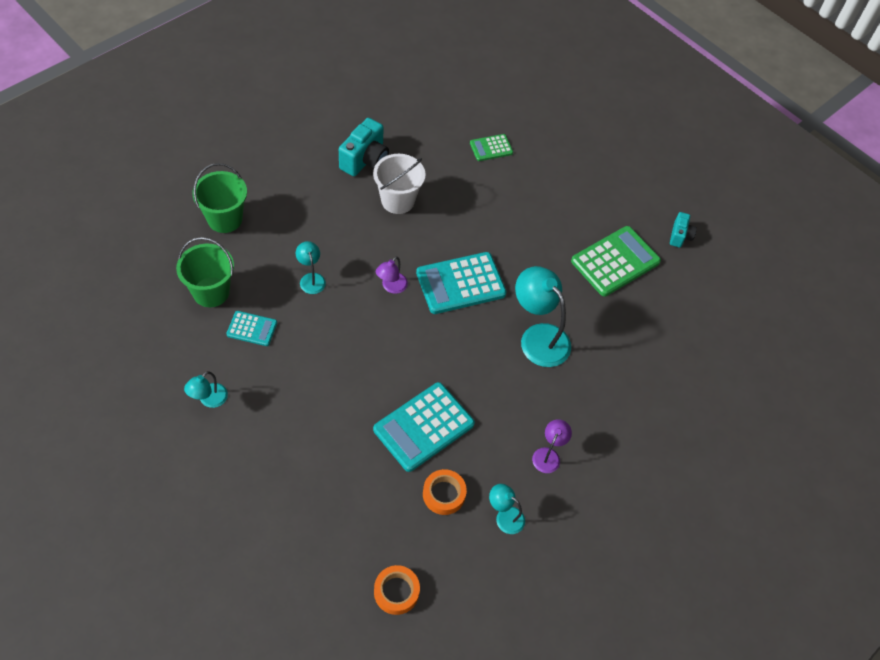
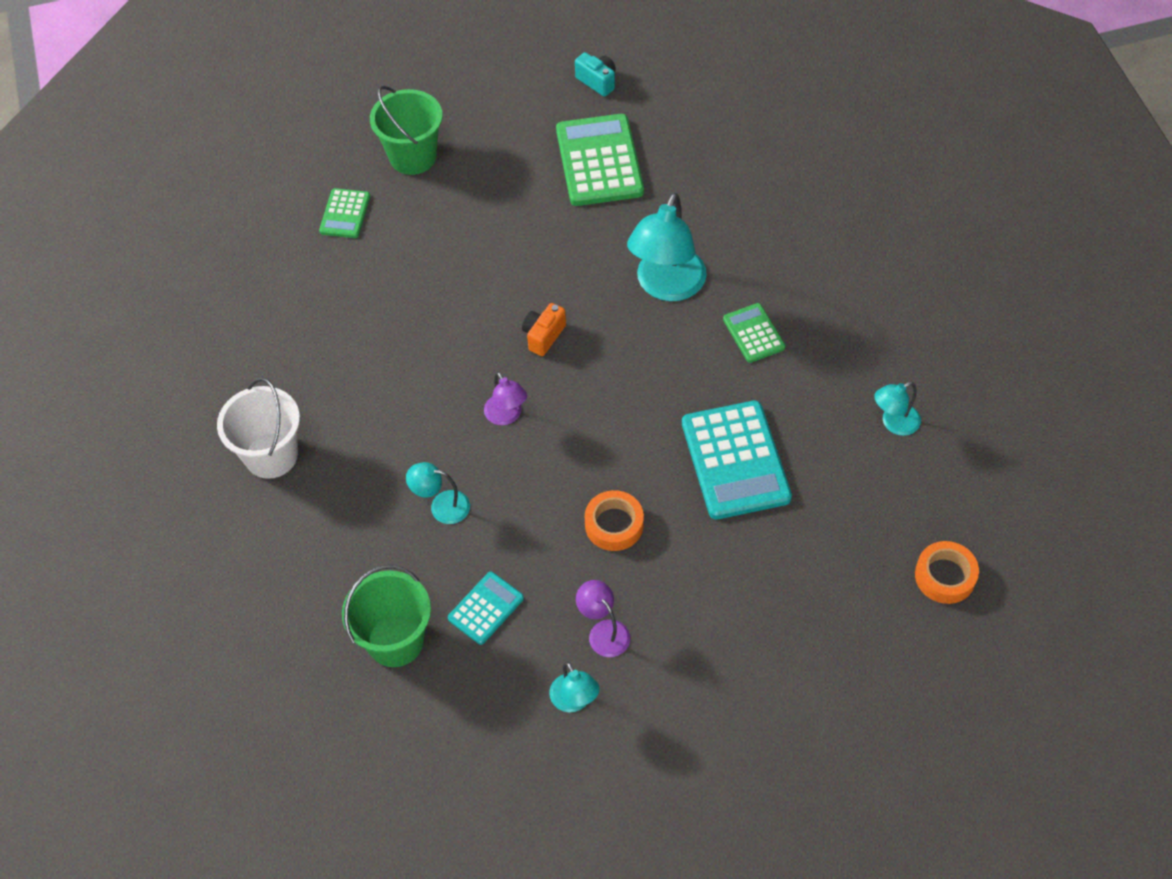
camera: 55 degrees left, 0 degrees up
green bucket [192,163,247,233] -> green bucket moved to [370,86,442,175]
turquoise camera [339,118,389,176] -> none
white bucket [373,154,425,214] -> white bucket moved to [217,378,300,479]
turquoise calculator [416,252,506,314] -> orange camera [522,303,566,356]
orange tape [423,469,467,515] -> orange tape moved to [585,490,644,551]
turquoise lamp [515,266,571,367] -> turquoise lamp turned 60 degrees counterclockwise [627,193,707,301]
purple lamp [532,419,572,473] -> purple lamp moved to [576,580,630,657]
none -> green calculator [723,303,786,363]

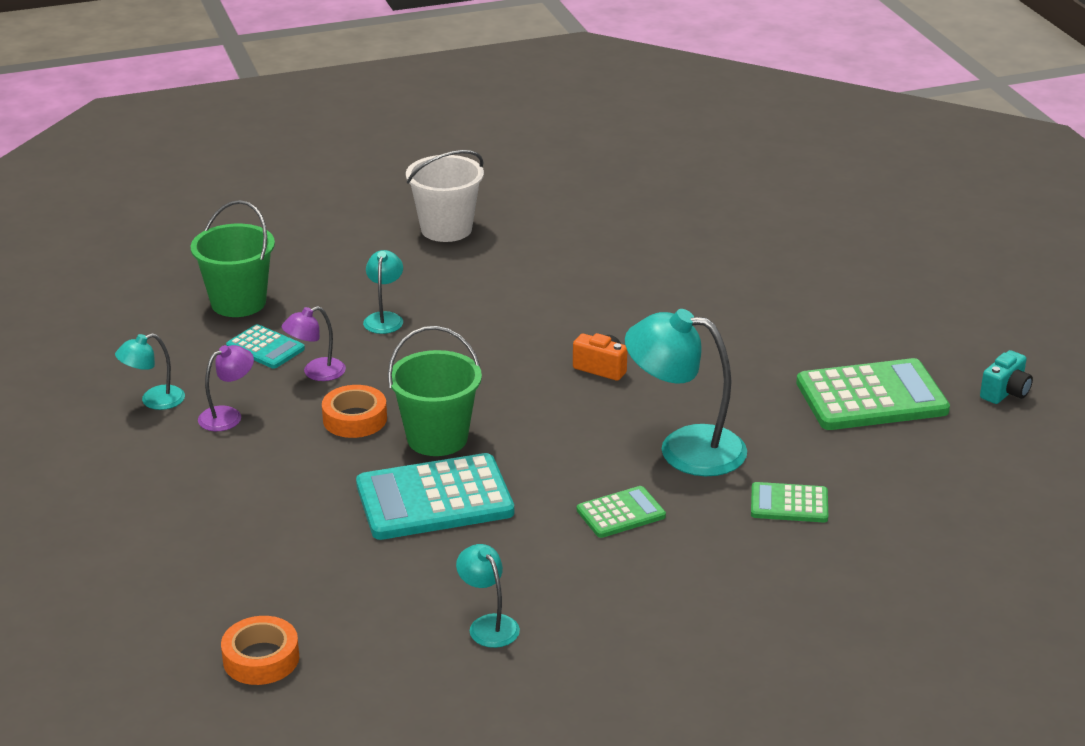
camera: 85 degrees right, 25 degrees down
green calculator [319,188,370,238] -> green calculator moved to [751,482,828,523]
green bucket [370,86,442,175] -> green bucket moved to [388,326,482,456]
purple lamp [484,372,527,425] -> purple lamp moved to [282,306,346,381]

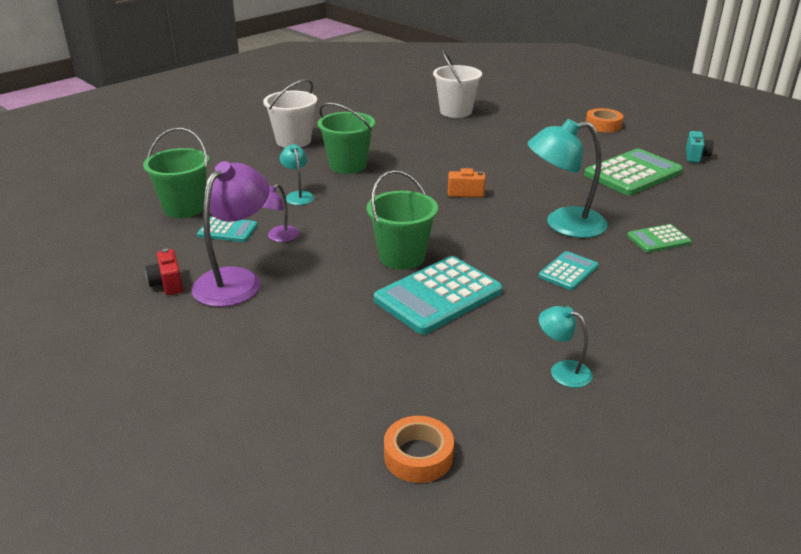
camera: 25 degrees left, 0 degrees up
turquoise lamp [115,333,185,410] -> red camera [145,248,183,295]
purple lamp [198,345,254,431] -> purple lamp [191,161,270,307], size x1.93
orange tape [322,385,387,438] -> orange tape moved to [586,108,623,132]
green calculator [577,486,666,538] -> turquoise calculator [538,251,599,290]
none -> green bucket [318,103,375,174]
none -> white bucket [433,50,482,118]

